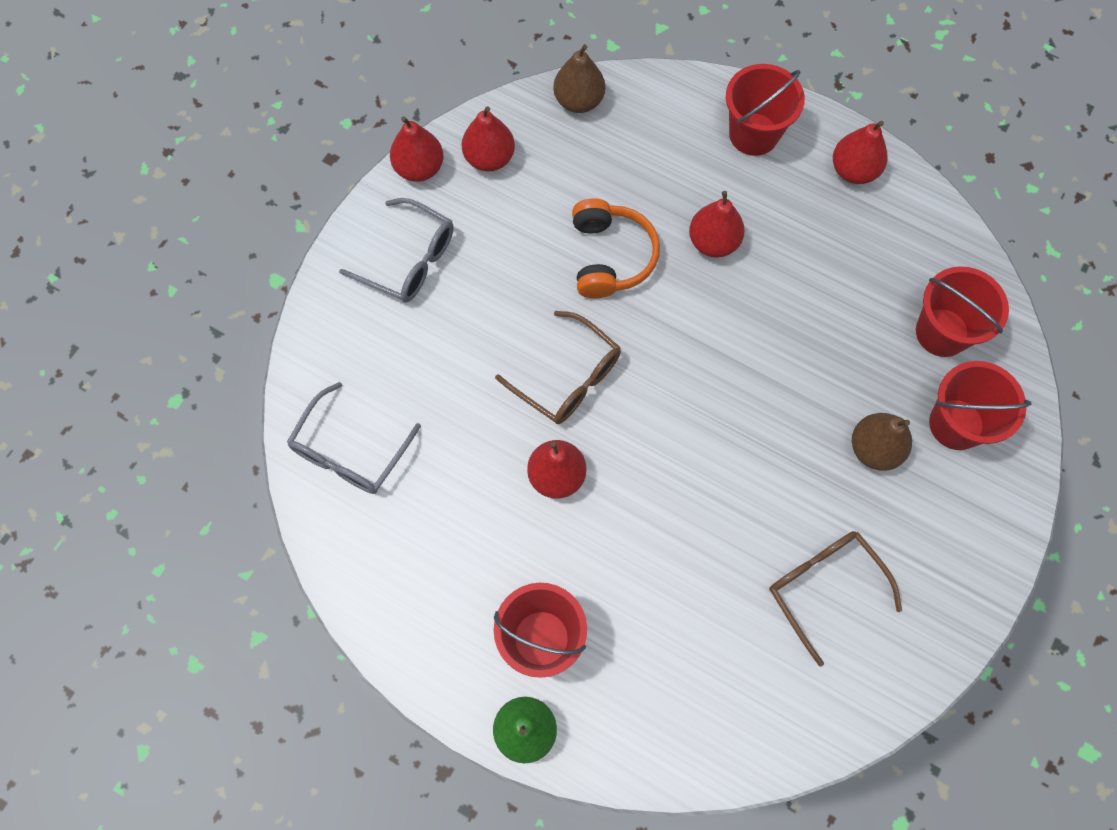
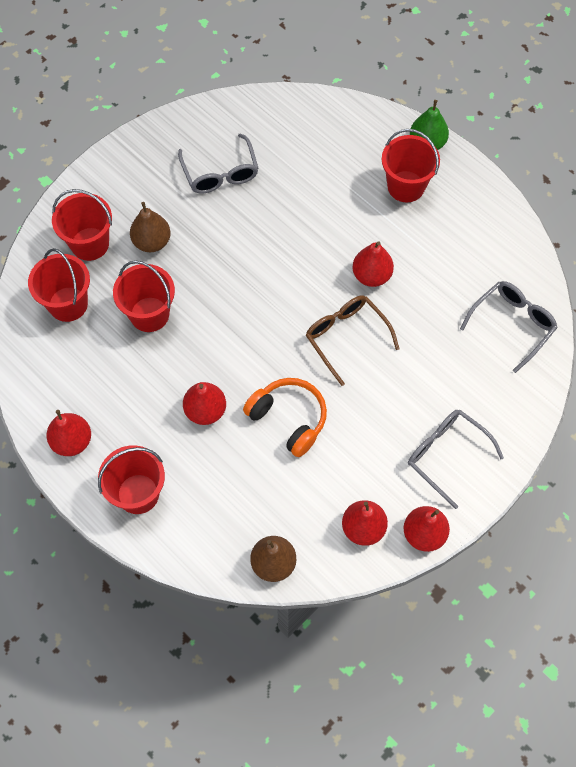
camera: 165 degrees left, 5 degrees down
orange headphones [572,198,660,298] -> orange headphones turned 120 degrees clockwise [243,378,327,457]
brown glasses [769,531,902,666] -> grey glasses [178,133,258,193]
none -> red bucket [113,261,175,332]

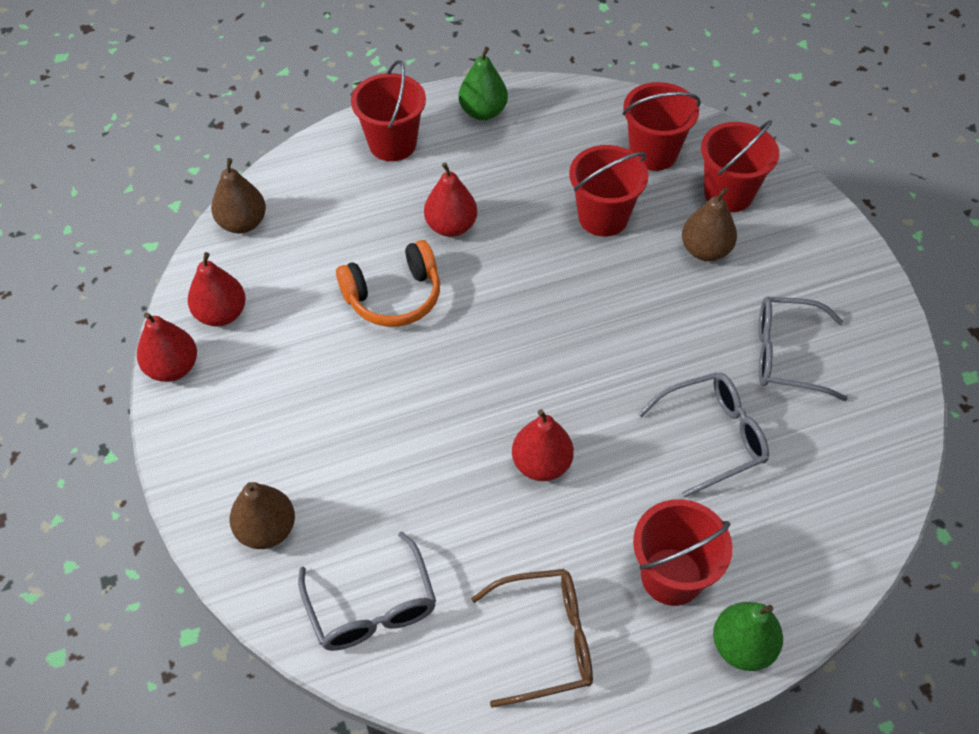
camera: 115 degrees right, 10 degrees down
red pear [47,410,91,456] -> green pear [459,47,508,120]
brown glasses [306,295,400,386] -> brown glasses moved to [471,569,593,708]
grey glasses [408,410,504,509] -> grey glasses moved to [638,372,769,498]
none -> brown pear [230,482,295,549]

